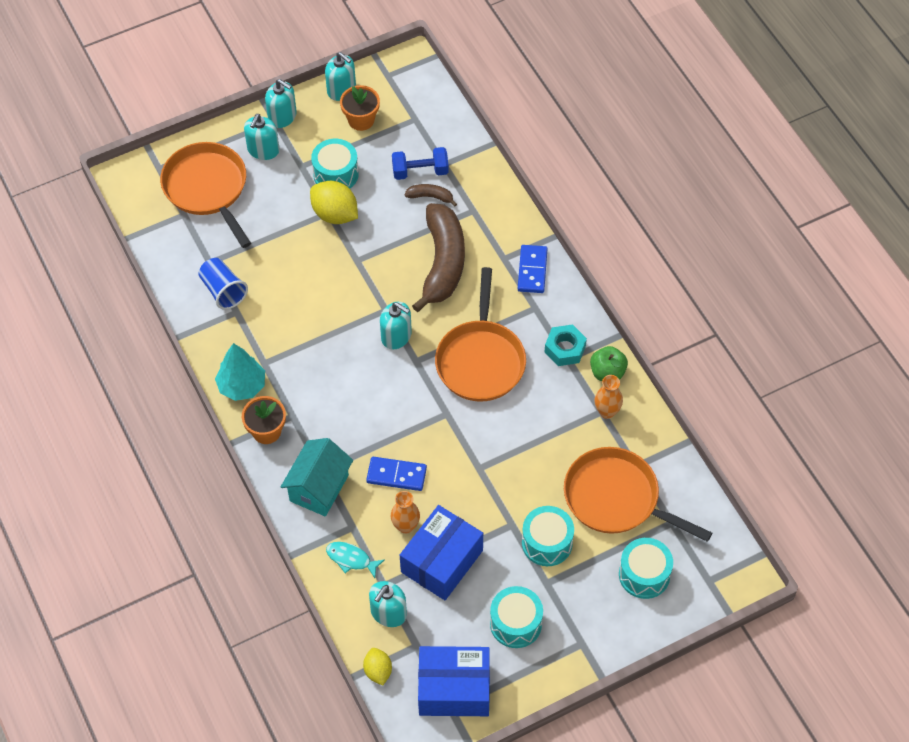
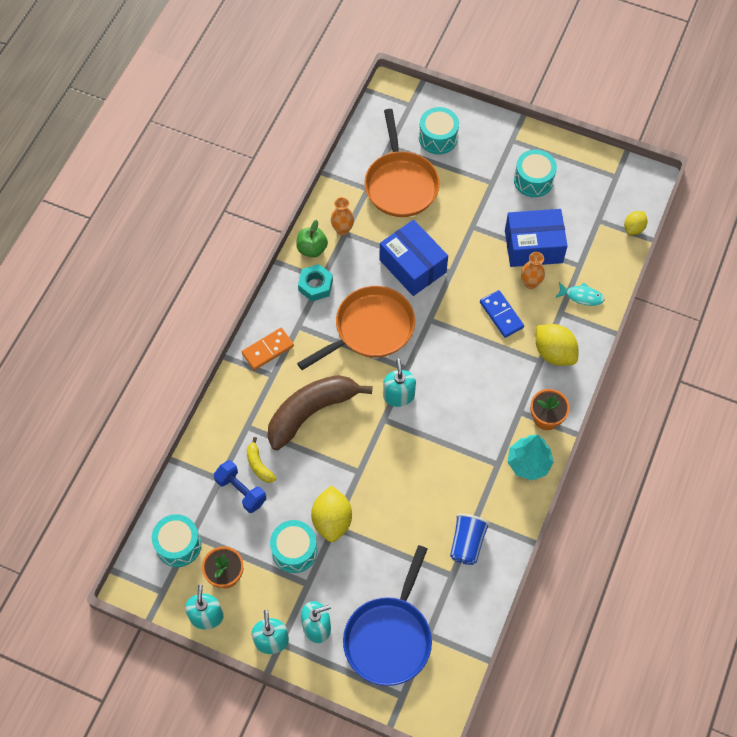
camera: 130 degrees left, 5 degrees up
orange pan [160,142,251,248] -> blue pan [343,545,432,686]
turquoise house [281,438,353,517] -> yellow lemon [536,324,579,366]
turquoise fish [326,542,384,578] -> turquoise fish turned 60 degrees counterclockwise [555,282,604,306]
turquoise soap dispenser [369,581,407,627] -> none
brown banana [404,184,457,206] -> yellow banana [247,437,276,483]
blue box [418,646,490,716] -> blue box moved to [379,220,448,296]
blue domino [518,245,548,293] -> orange domino [242,328,294,370]
turquoise drum [522,506,574,566] -> turquoise drum moved to [152,514,201,567]

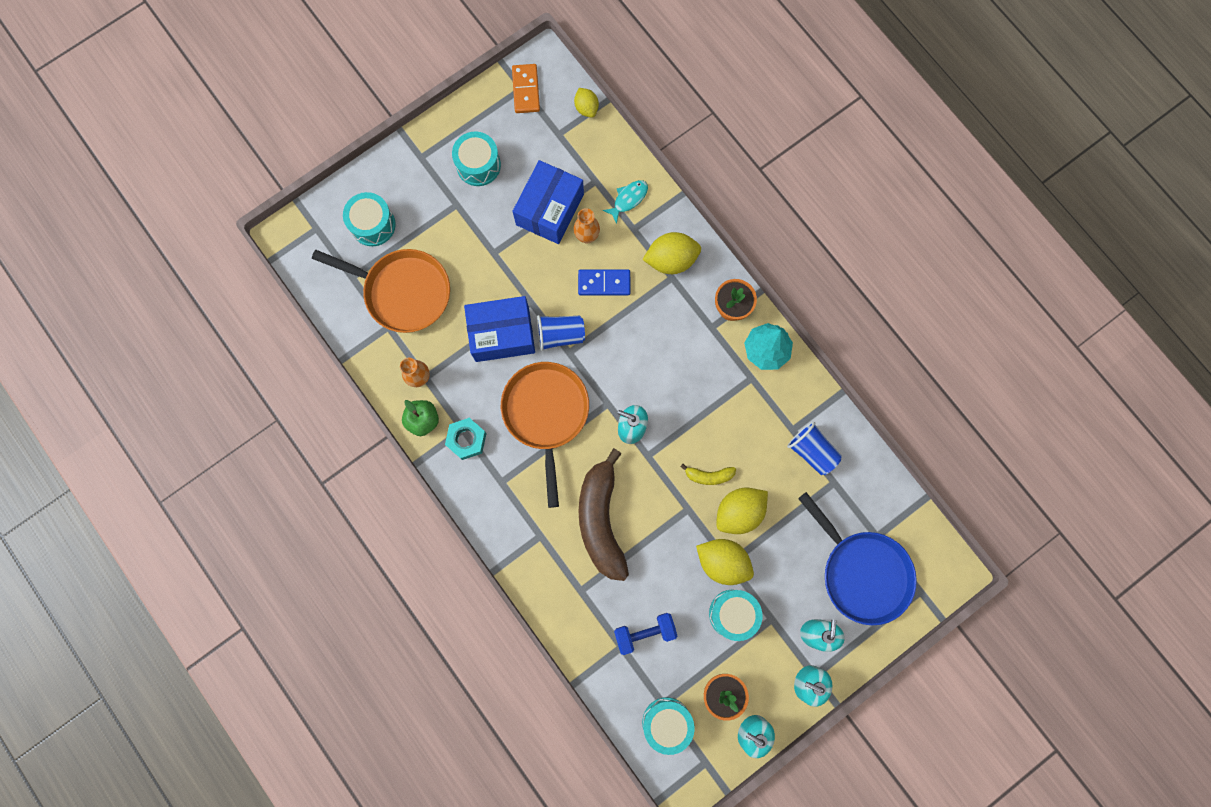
camera: 60 degrees left, 15 degrees up
orange domino [242,328,294,370] -> orange domino moved to [512,64,540,113]
yellow banana [247,437,276,483] -> yellow banana moved to [680,464,736,485]
none -> blue cup [537,315,585,351]
none -> yellow lemon [716,488,768,534]

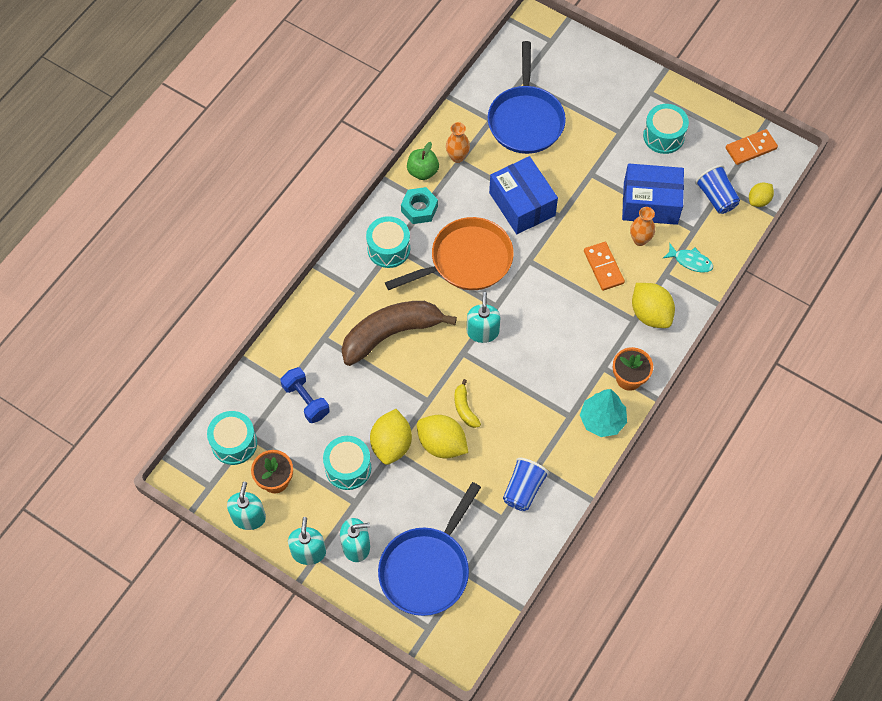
camera: 70 degrees right, 15 degrees down
orange pan [312,249,450,333] -> blue pan [488,41,566,154]
turquoise drum [343,192,396,246] -> turquoise drum moved to [366,216,410,268]
blue cup [537,315,585,351] -> blue cup moved to [695,165,740,214]
blue domino [578,269,630,295] -> orange domino [584,242,625,291]

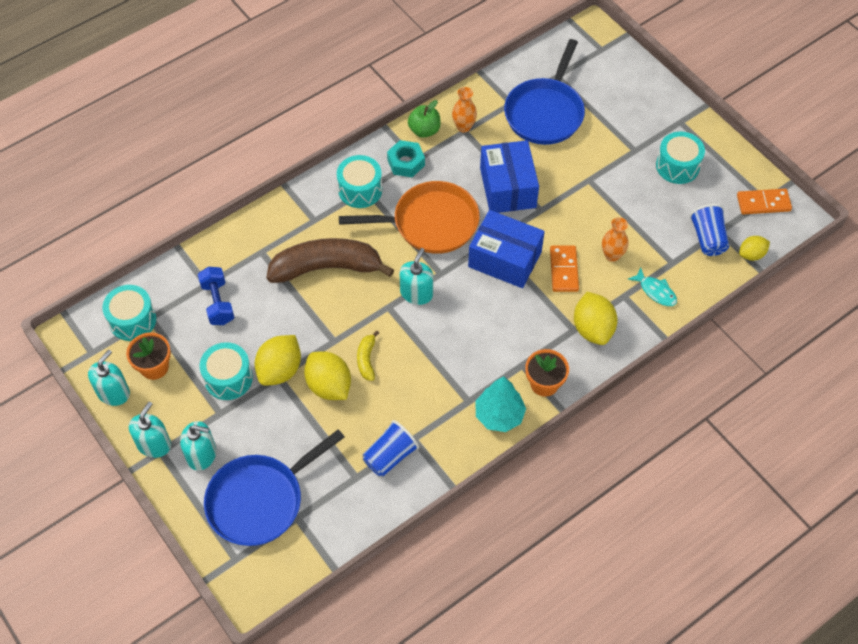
camera: 20 degrees right, 5 degrees down
blue box [622,164,684,225] -> blue box moved to [468,210,545,288]

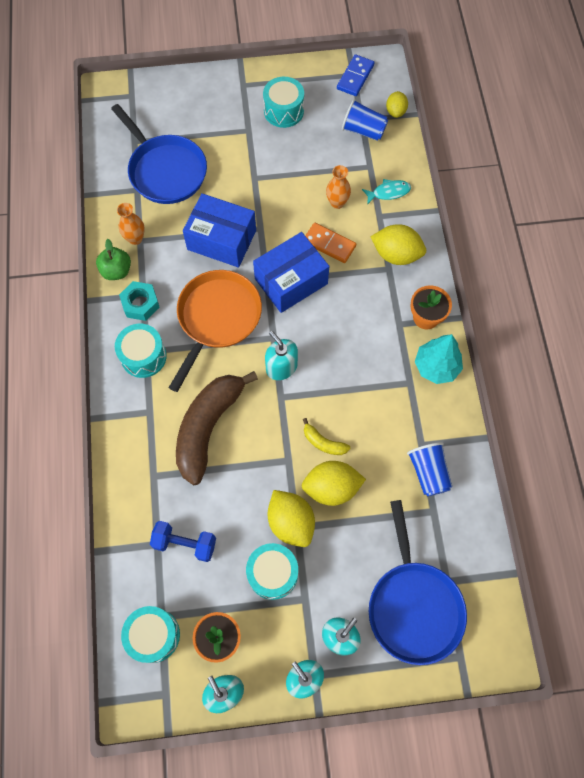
camera: 60 degrees left, 10 degrees up
orange domino [737,189,792,215] -> blue domino [337,54,375,96]

